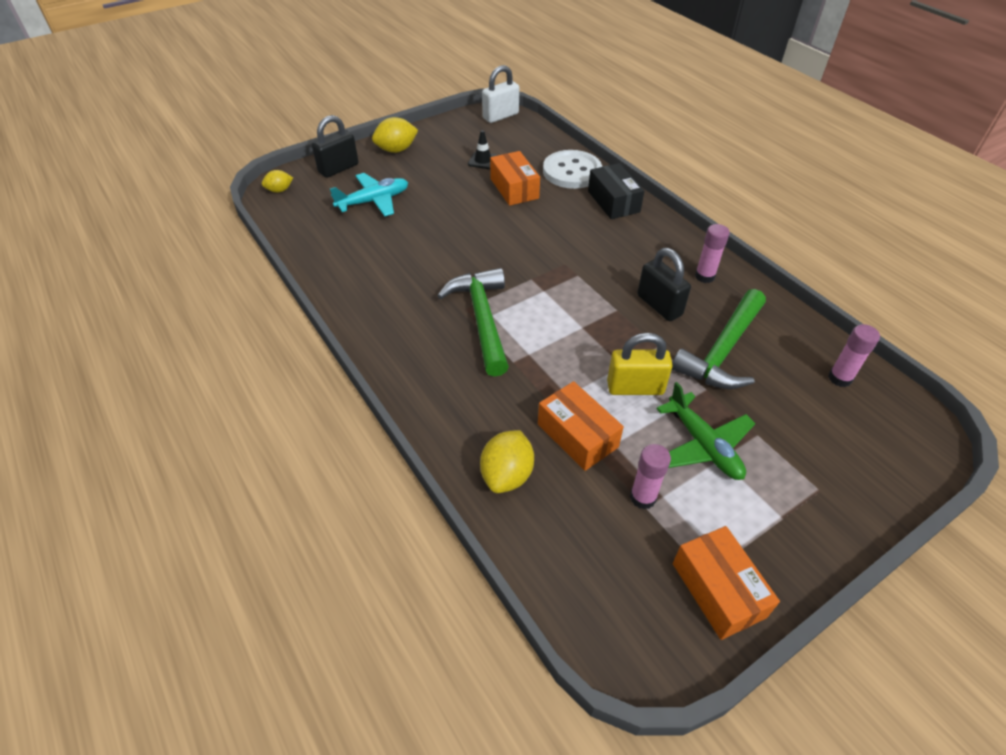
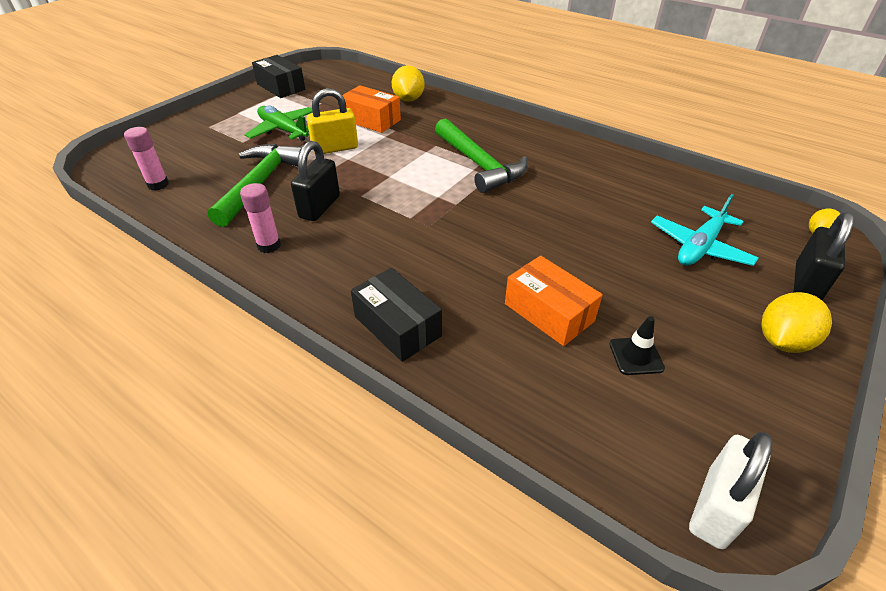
camera: 160 degrees right, 5 degrees down
white button [543,150,602,189] -> none
pink glue stick [630,444,671,509] -> none
black padlock [637,248,691,321] -> black padlock turned 75 degrees clockwise [291,141,340,221]
orange box [673,526,780,640] -> black box [252,55,305,98]

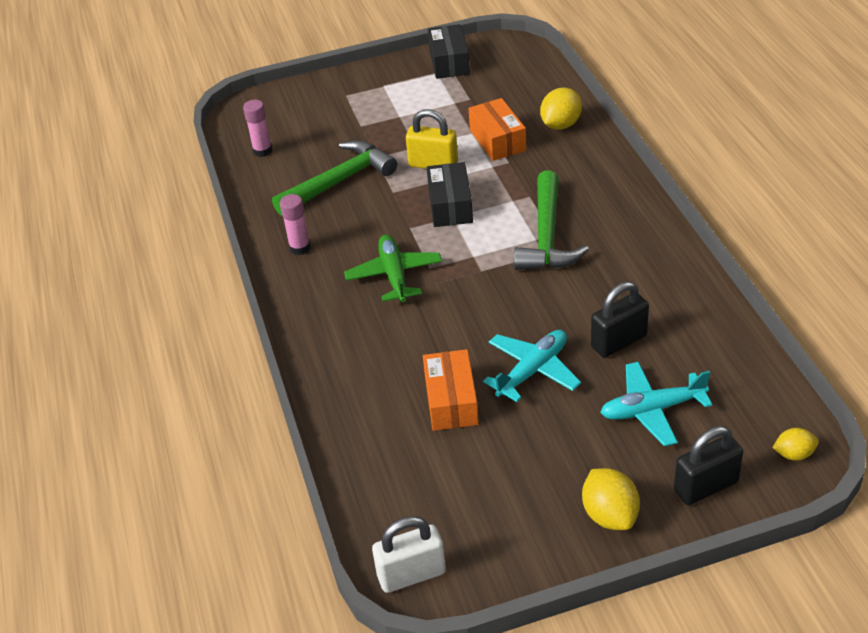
camera: 40 degrees right, 0 degrees up
green plane [244,106,313,141] -> green plane moved to [344,235,442,302]
black padlock [291,141,340,221] -> black padlock moved to [591,282,649,358]
black box [351,268,442,362] -> black box moved to [427,162,473,227]
black traffic cone [609,316,665,375] -> none
yellow lemon [761,292,832,353] -> yellow lemon turned 75 degrees clockwise [582,468,640,530]
none -> turquoise plane [483,330,581,402]

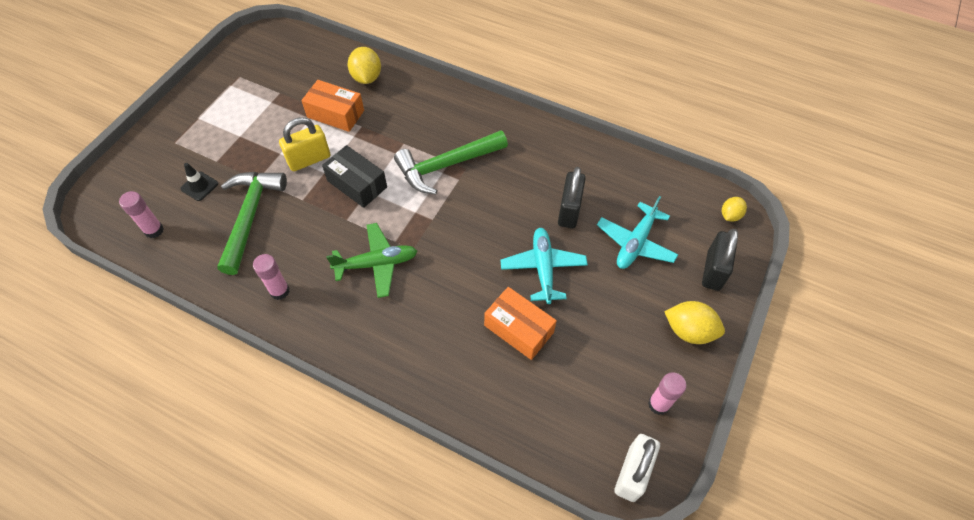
camera: 50 degrees left, 15 degrees up
green plane [344,235,442,302] -> green plane turned 135 degrees clockwise [326,223,417,298]
black box [428,24,470,79] -> none
green hammer [514,171,589,270] -> green hammer turned 105 degrees clockwise [394,130,508,194]
none -> black traffic cone [180,163,218,201]
none -> pink glue stick [648,373,687,415]

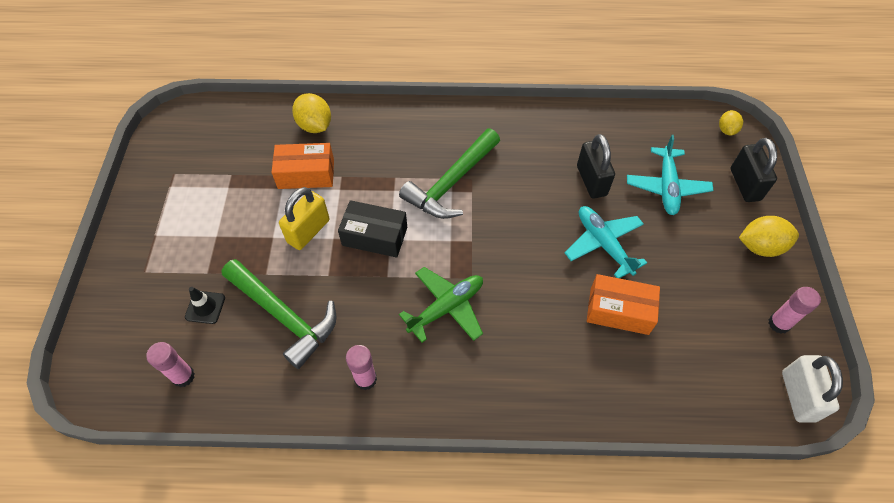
camera: 25 degrees left, 0 degrees up
green hammer [217,172,287,275] -> green hammer turned 150 degrees clockwise [222,259,336,369]

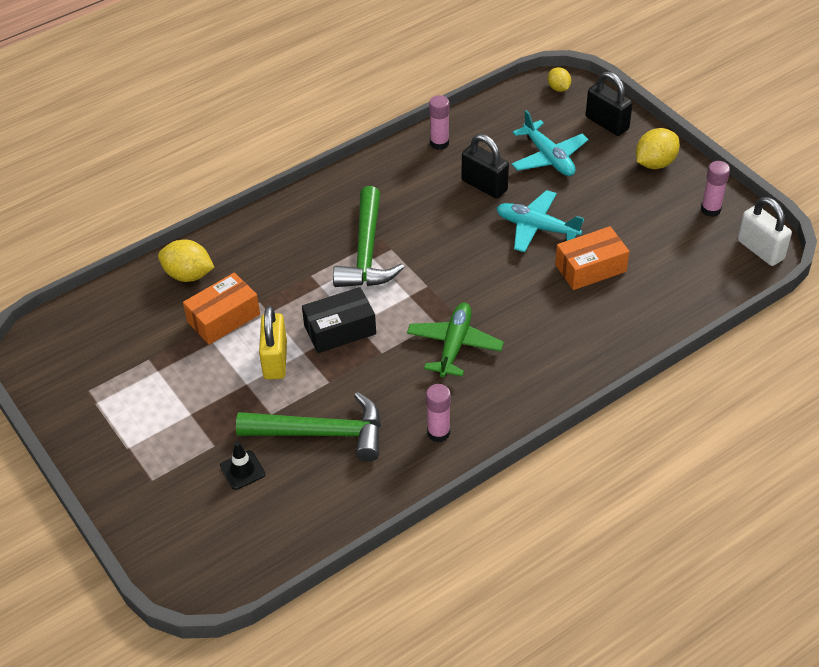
camera: 35 degrees left, 10 degrees down
pink glue stick [146,342,195,387] -> pink glue stick moved to [429,95,449,150]

